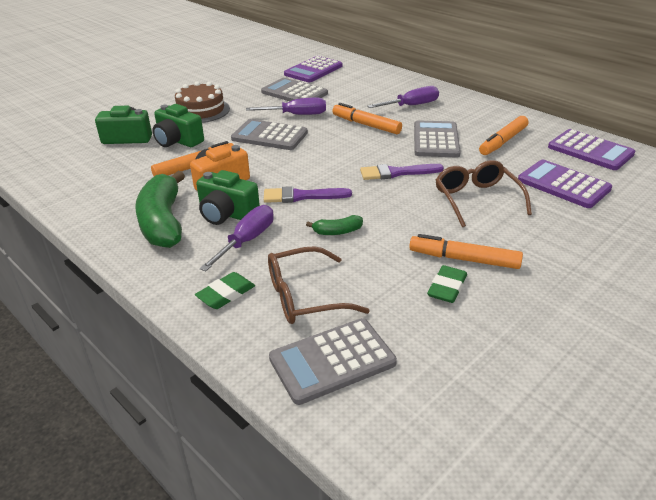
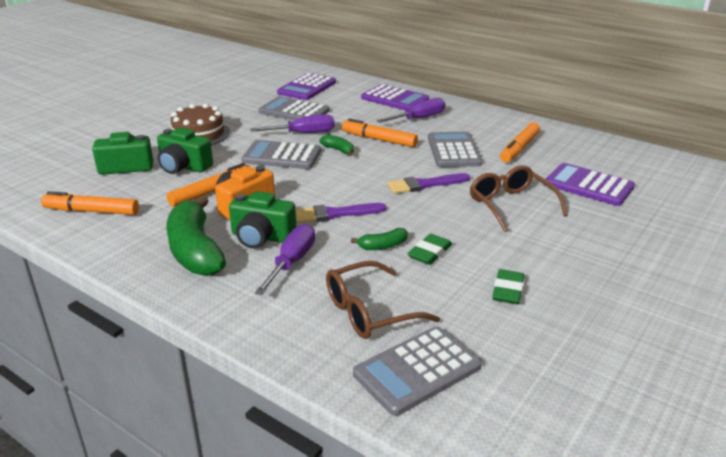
camera: 10 degrees left, 5 degrees down
green eraser [195,272,255,309] -> green eraser moved to [407,234,452,265]
orange marker [409,234,523,269] -> orange marker moved to [41,191,139,215]
purple calculator [548,129,635,170] -> purple calculator moved to [361,84,429,110]
none -> green banana [320,135,354,156]

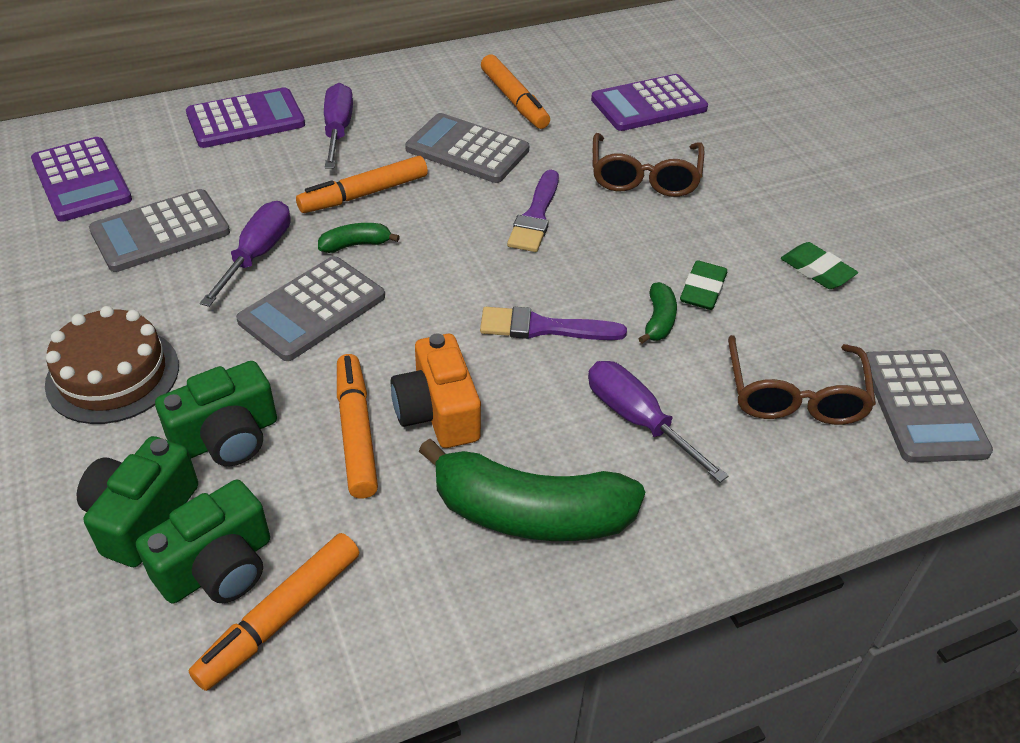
camera: 60 degrees left, 15 degrees up
green camera [229,191,296,249] -> green camera moved to [136,480,270,603]
purple brush [295,203,387,223] -> purple brush turned 75 degrees clockwise [480,307,627,340]
green eraser [407,234,452,265] -> green eraser turned 45 degrees clockwise [680,260,727,310]
brown glasses [470,165,568,233] -> brown glasses turned 90 degrees counterclockwise [593,133,704,197]

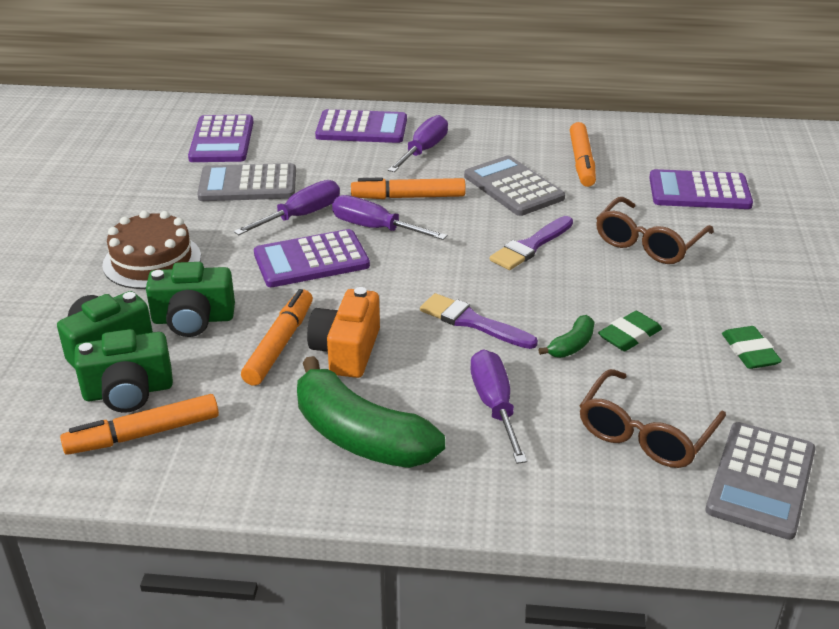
camera: 30 degrees right, 10 degrees down
grey calculator [236,256,385,361] -> purple calculator [254,229,370,287]
green banana [318,223,400,253] -> purple screwdriver [332,195,447,240]

